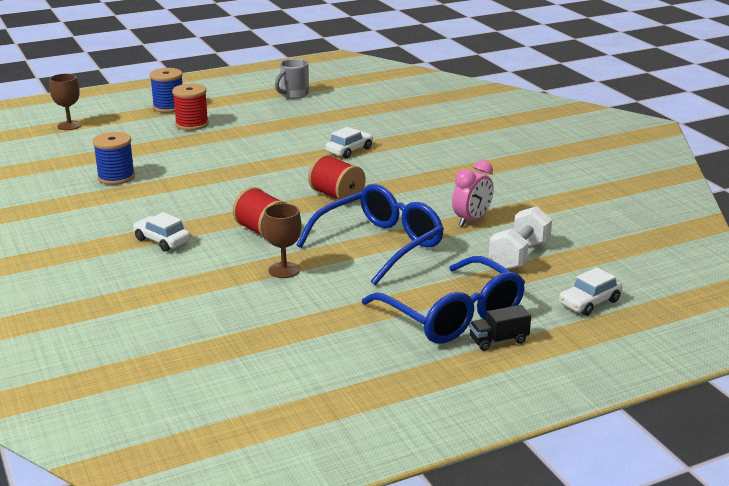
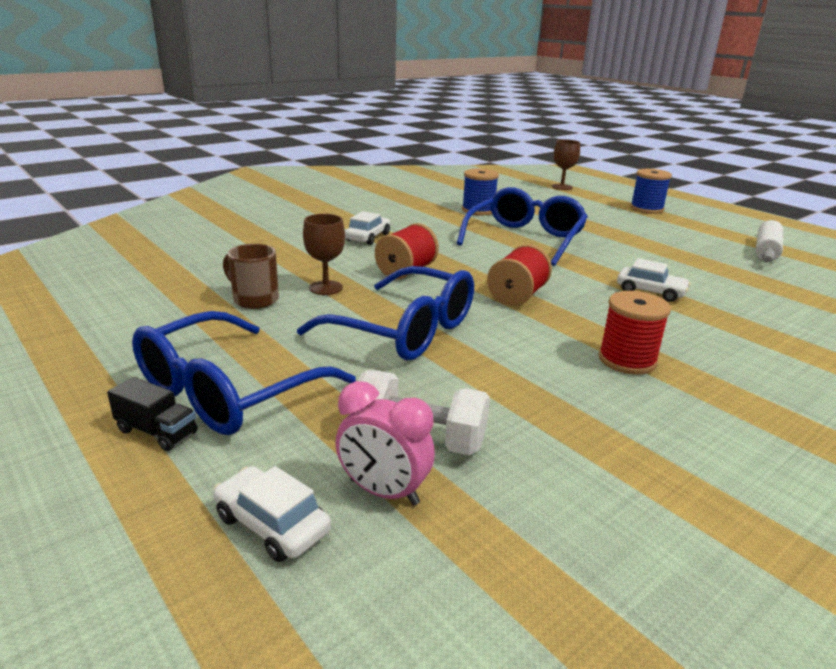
camera: 75 degrees right, 0 degrees up
red spool [172,84,209,130] -> red spool moved to [598,291,671,375]
grey mug [275,59,309,99] -> white rolling pin [755,220,783,262]
pink clock [452,160,494,227] -> pink clock moved to [335,381,435,505]
black truck [469,305,531,351] -> black truck turned 150 degrees clockwise [107,377,197,451]
none -> brown mug [223,244,279,309]
none -> blue glasses [456,187,588,266]

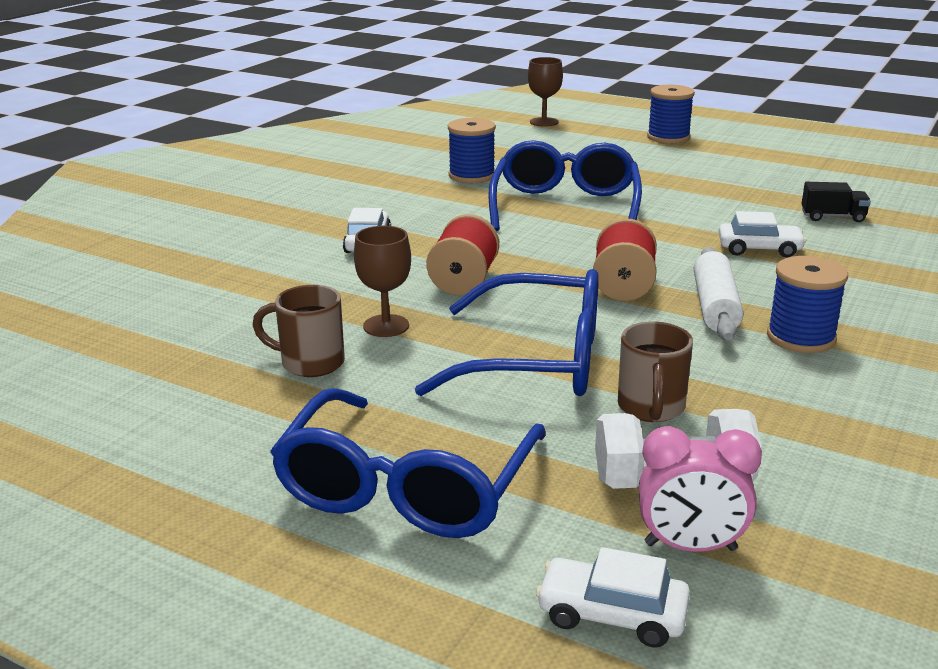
camera: 20 degrees left, 0 degrees up
black truck [107,377,197,451] -> black truck moved to [801,182,871,222]
red spool [598,291,671,375] -> blue spool [767,256,848,353]
white rolling pin [755,220,783,262] -> white rolling pin moved to [694,247,744,341]
none -> brown mug [618,321,693,422]

